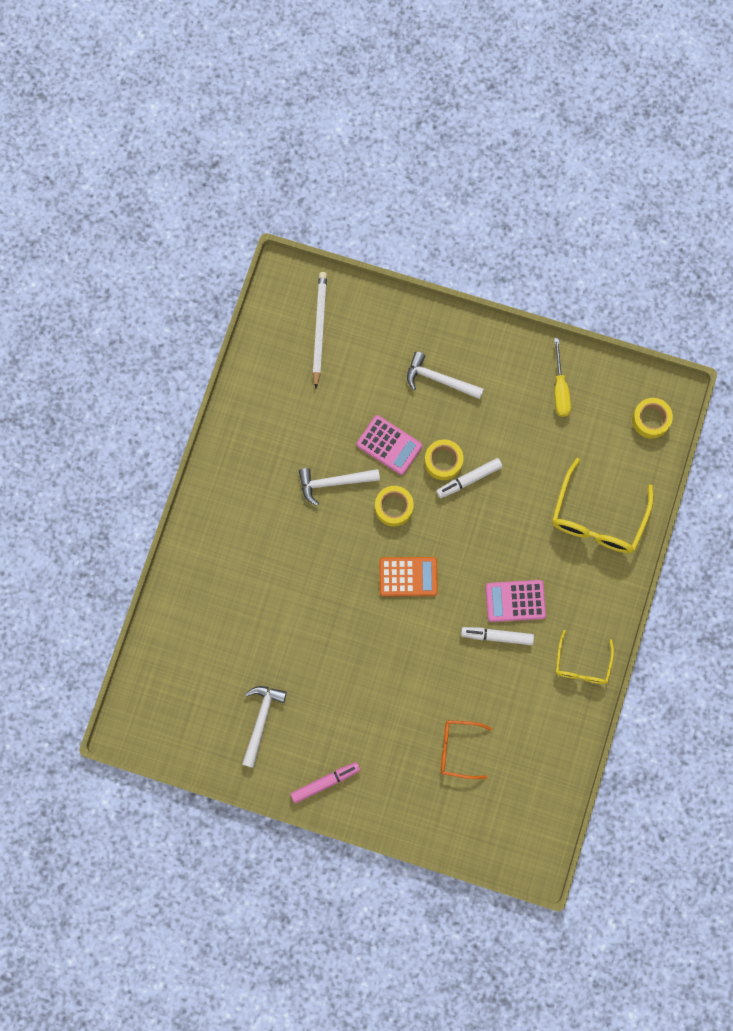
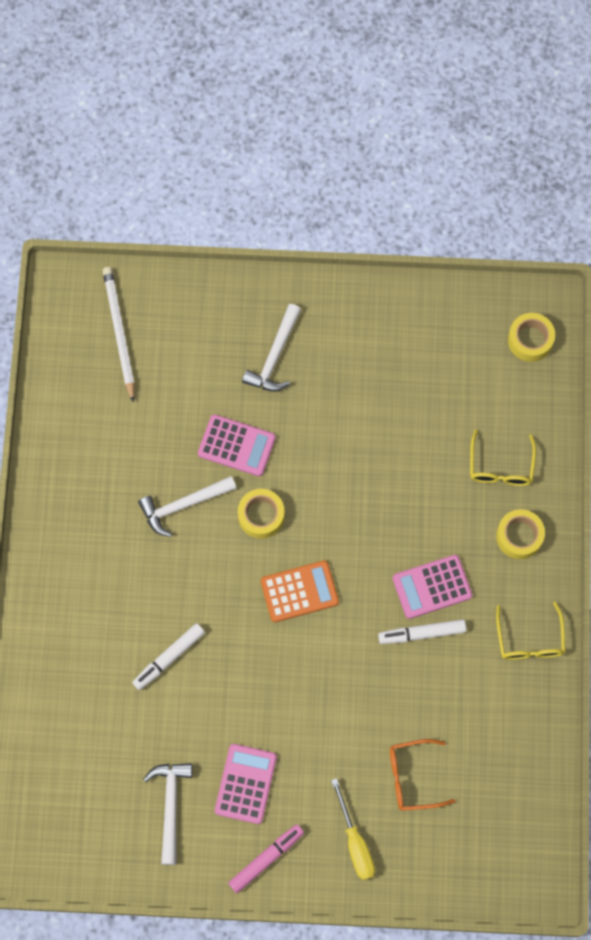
camera: 15 degrees left, 5 degrees down
white hammer [407,351,484,399] -> white hammer turned 75 degrees counterclockwise [242,304,301,391]
yellow tape [425,439,464,480] -> yellow tape moved to [496,509,545,559]
white marker [436,458,503,498] -> white marker moved to [132,623,205,690]
yellow glasses [552,458,653,553] -> yellow glasses [470,429,536,486], size x0.60
yellow screwdriver [554,338,571,417] -> yellow screwdriver moved to [331,778,375,880]
none -> pink calculator [215,744,277,824]

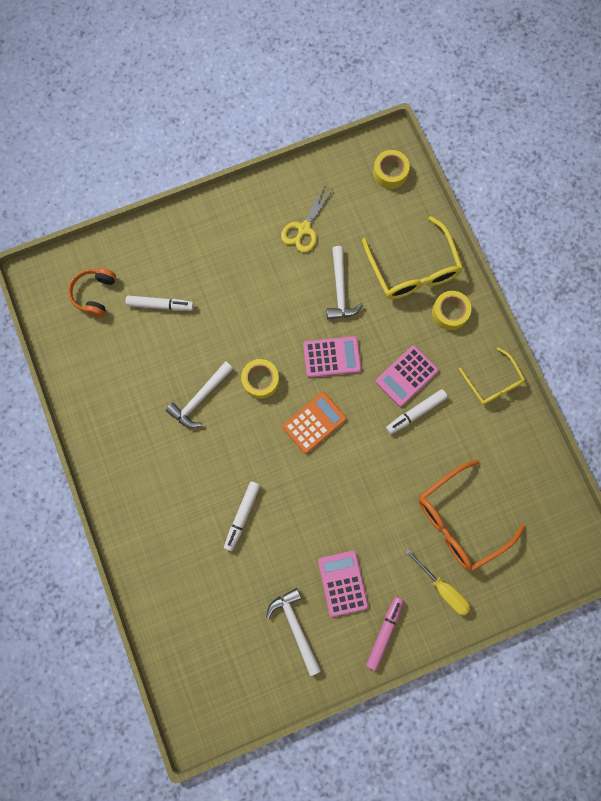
camera: 25 degrees left, 5 degrees up
white pencil [103,267,135,403] -> orange headphones [68,268,116,317]
pink calculator [198,414,276,476] -> pink calculator moved to [303,336,361,378]
white hammer [242,304,301,391] -> white hammer moved to [326,246,363,319]
orange glasses [390,739,455,811] -> orange glasses [418,459,525,572], size x1.67
yellow glasses [470,429,536,486] -> yellow glasses [362,216,463,299], size x1.67
none -> white marker [125,296,194,311]
none -> yellow scissors [281,185,333,252]

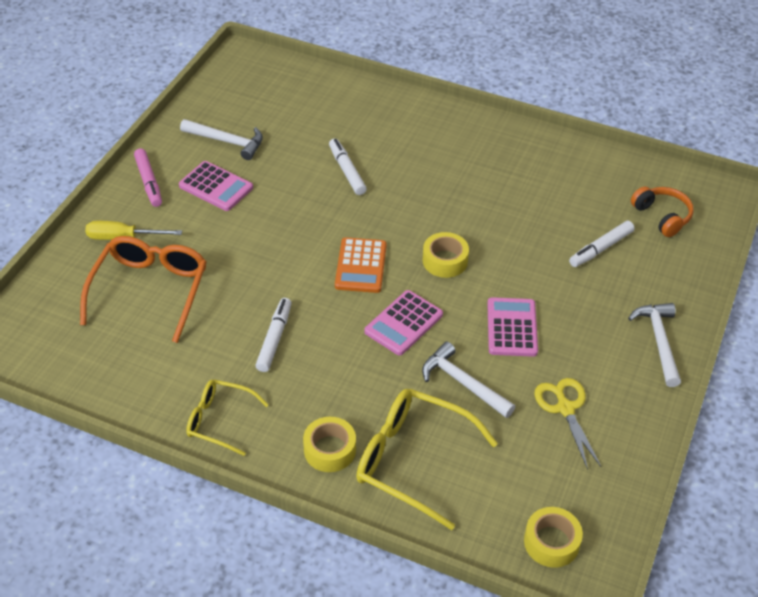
camera: 135 degrees right, 30 degrees down
white hammer [166,361,234,428] -> white hammer moved to [628,303,681,387]
pink calculator [376,346,439,407] -> pink calculator moved to [487,297,538,357]

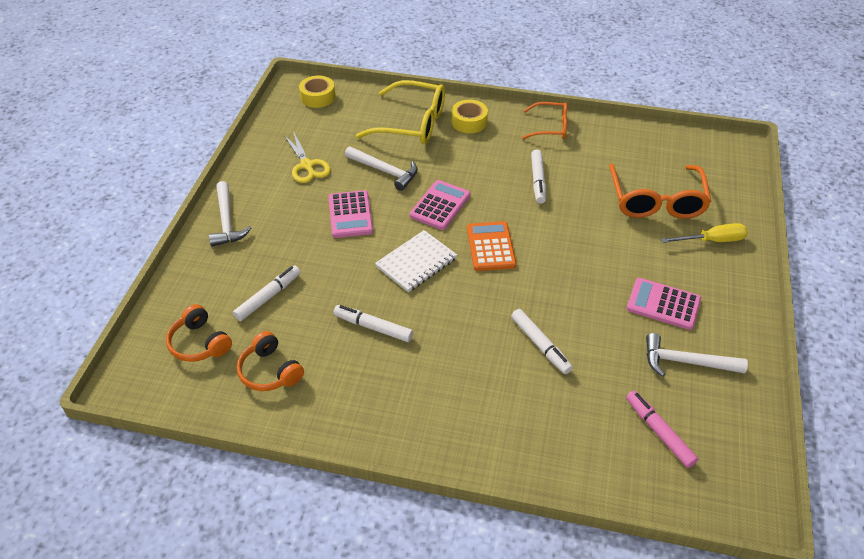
camera: 170 degrees right, 0 degrees up
pink marker [134,148,162,207] -> pink marker moved to [626,391,698,468]
yellow glasses [186,380,269,456] -> orange glasses [522,102,567,139]
yellow tape [423,232,469,278] -> white notebook [375,230,457,292]
none -> orange headphones [237,331,304,391]
none -> white marker [334,305,413,342]

